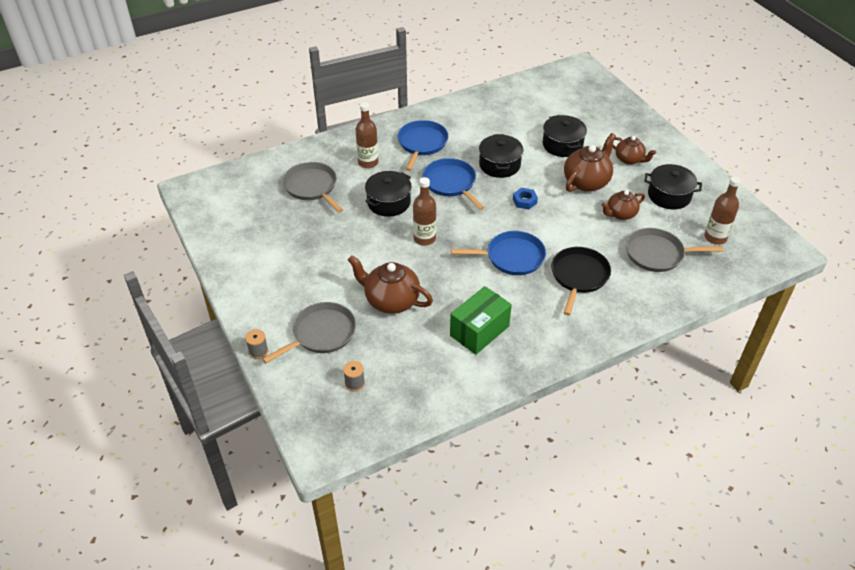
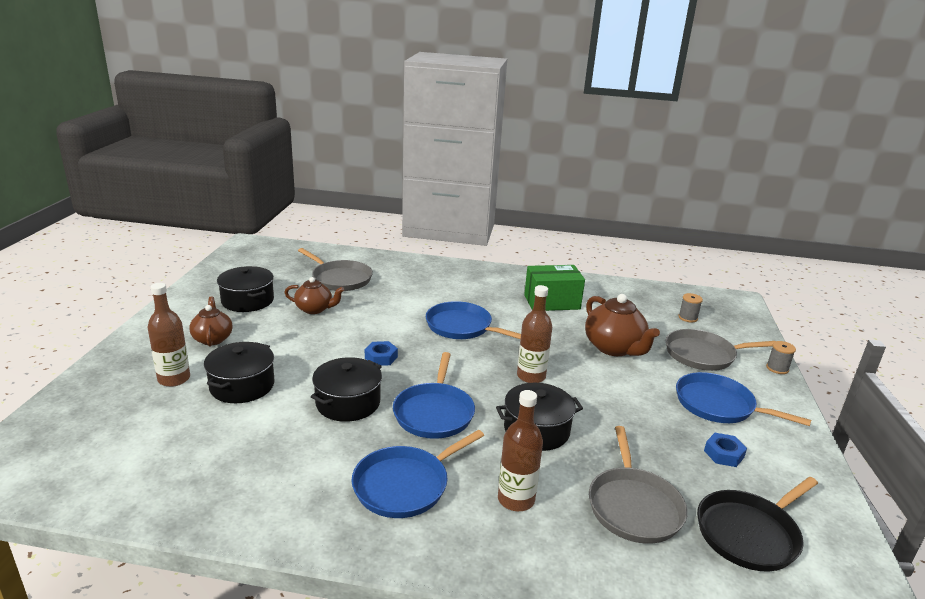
camera: 145 degrees left, 20 degrees down
black pan [551,247,611,315] -> black pan moved to [697,477,818,572]
brown teapot [564,133,616,192] -> none
brown bottle [704,176,741,245] -> brown bottle moved to [148,283,190,387]
none -> blue pan [676,372,811,426]
none -> blue nut [704,433,747,467]

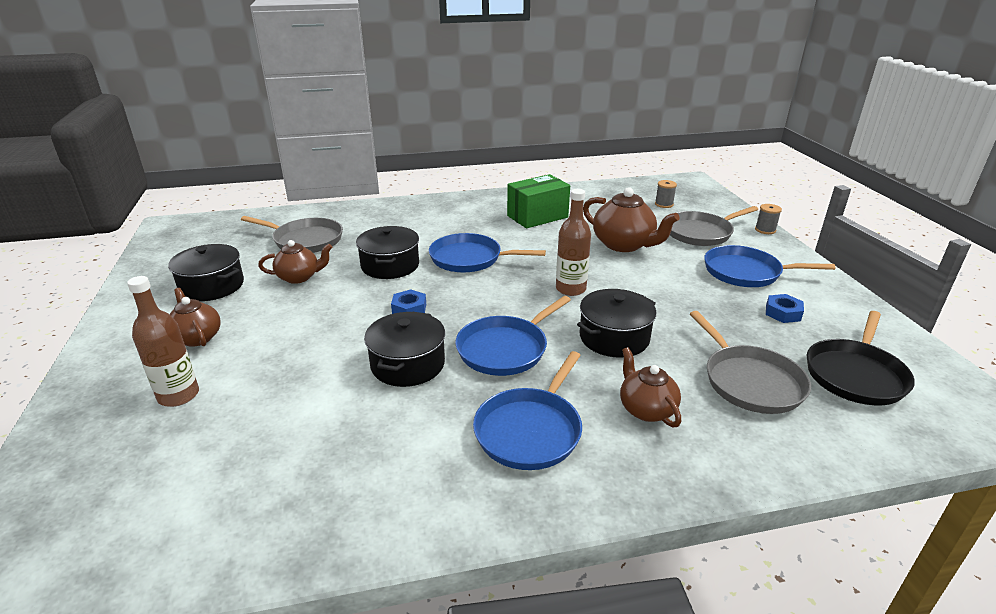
camera: 20 degrees left, 5 degrees up
black pot [204,342,274,403] -> black pot moved to [356,226,419,279]
blue pan [393,352,475,439] -> blue pan turned 60 degrees clockwise [455,296,571,376]
brown bottle [498,390,543,511] -> brown teapot [620,347,681,427]

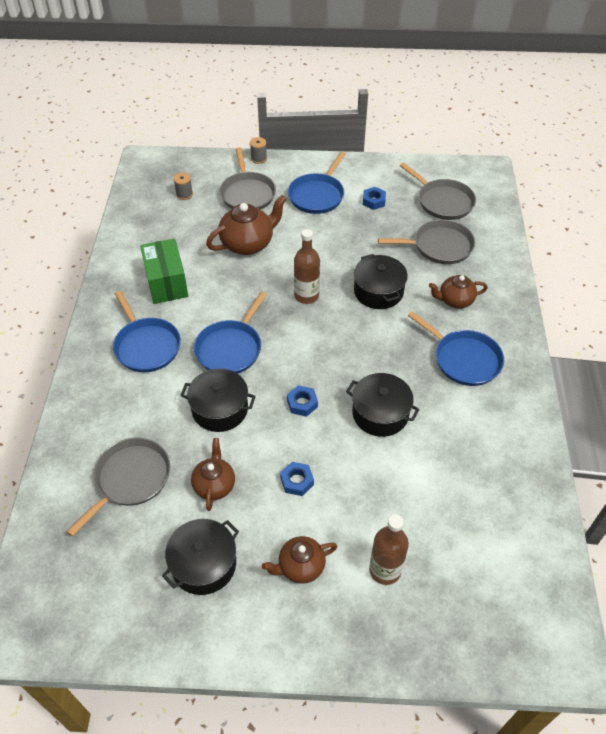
camera: 75 degrees left, 20 degrees up
blue pan [455,296,571,376] -> blue pan moved to [113,291,181,372]
black pan [807,311,915,405] -> grey pan [400,162,476,220]
none -> blue nut [280,462,314,496]

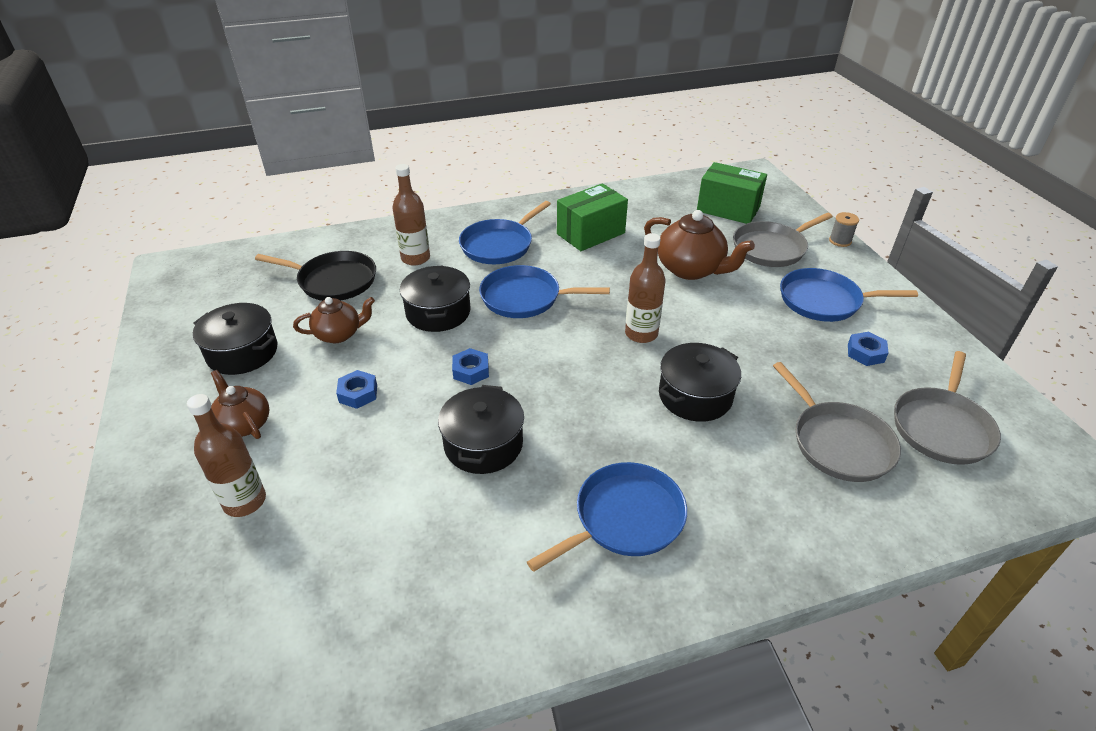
camera: 70 degrees right, 10 degrees down
grey pan [67,438,170,537] -> black pan [255,251,376,301]
grey spool [173,172,193,200] -> green box [697,162,767,224]
blue pan [408,311,504,386] -> blue pan turned 150 degrees counterclockwise [527,462,687,572]
brown teapot [429,275,488,308] -> none
none -> brown bottle [393,164,430,266]

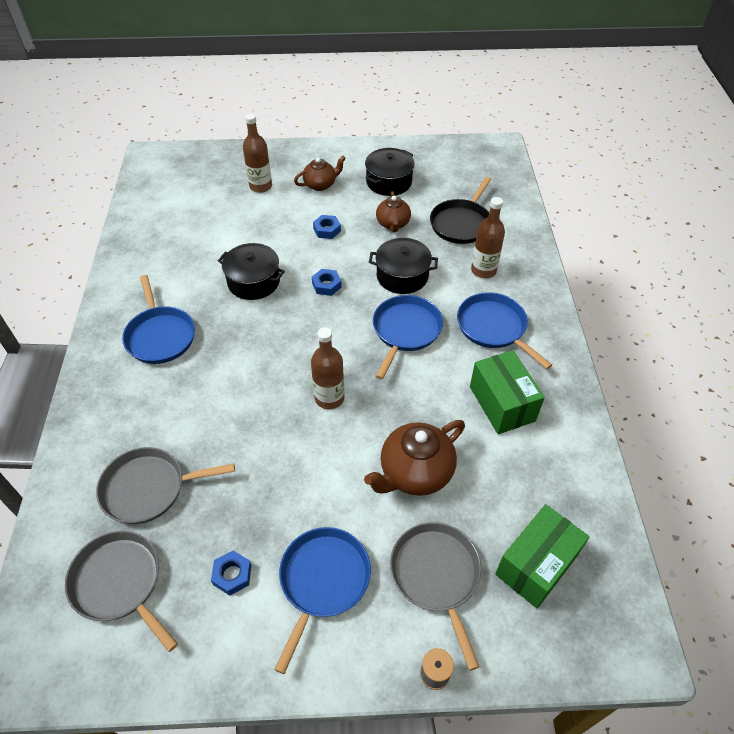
camera: 105 degrees right, 10 degrees up
black pot [659,343,741,422] -> none

